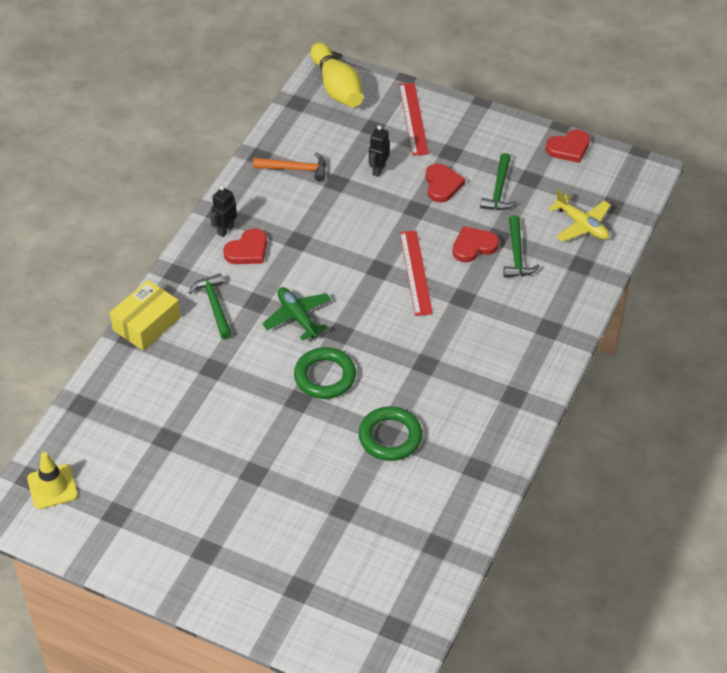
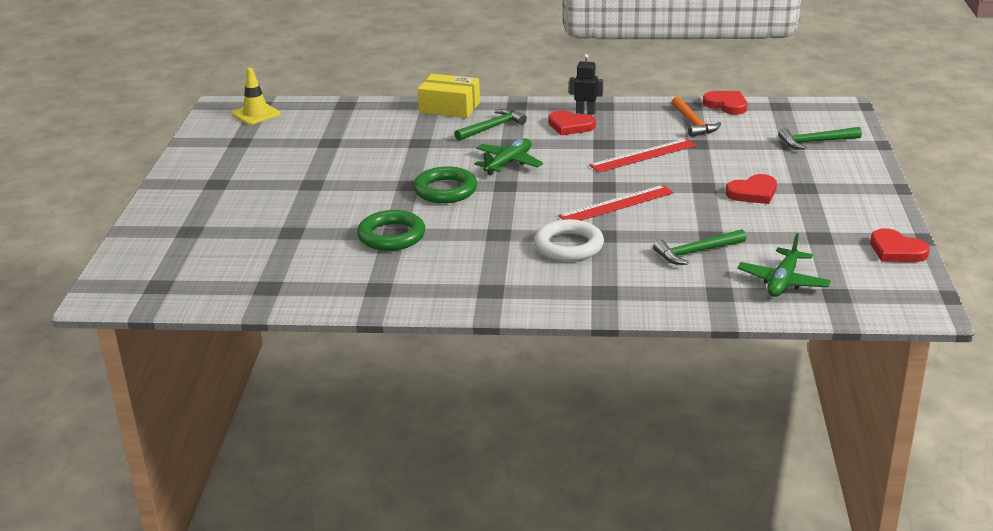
camera: 70 degrees right, 20 degrees down
yellow bowling pin [310,43,363,107] -> none
black robot [369,125,390,177] -> none
red ruler [399,83,429,156] -> red ruler moved to [589,138,696,172]
red heart [453,226,499,262] -> red heart moved to [703,91,747,115]
green hammer [480,153,517,210] -> green hammer moved to [778,127,862,149]
yellow plane [549,189,611,242] -> green plane [737,233,831,297]
none -> white ring [534,219,604,261]

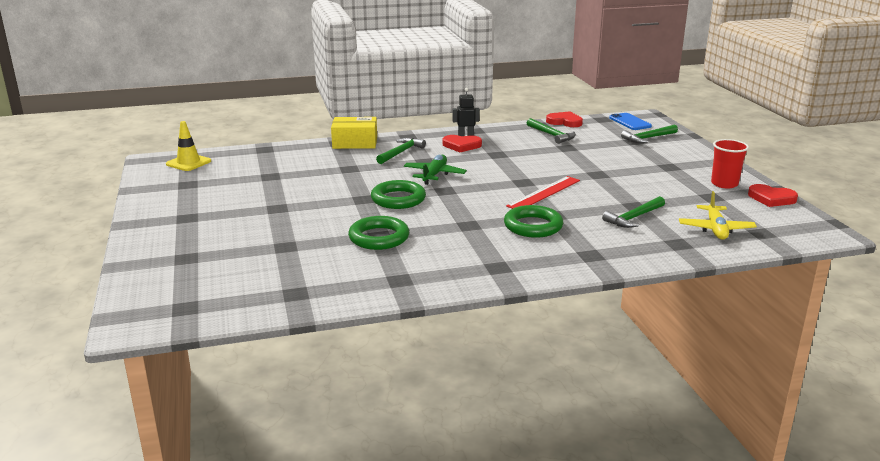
camera: 20 degrees left, 5 degrees down
white ring [534,219,604,261] -> green ring [504,205,563,238]
red ruler [589,138,696,172] -> none
orange hammer [672,97,721,137] -> green hammer [527,118,576,144]
red heart [726,174,777,204] -> none
green plane [737,233,831,297] -> yellow plane [679,191,757,240]
none -> blue phone [609,113,652,130]
none -> red cup [711,139,749,189]

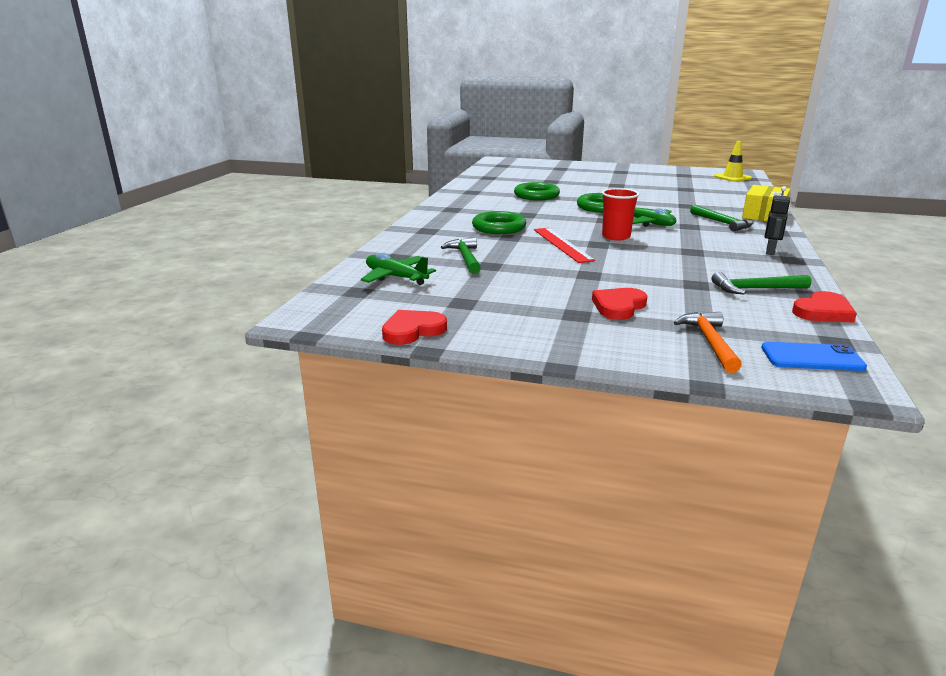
camera: 120 degrees right, 0 degrees up
red heart [442,135,482,152] -> red heart moved to [592,288,647,320]
green hammer [621,125,678,143] -> orange hammer [674,312,742,373]
yellow plane [679,191,757,240] -> green plane [361,253,436,285]
red cup [711,139,749,189] -> red cup moved to [602,188,639,240]

